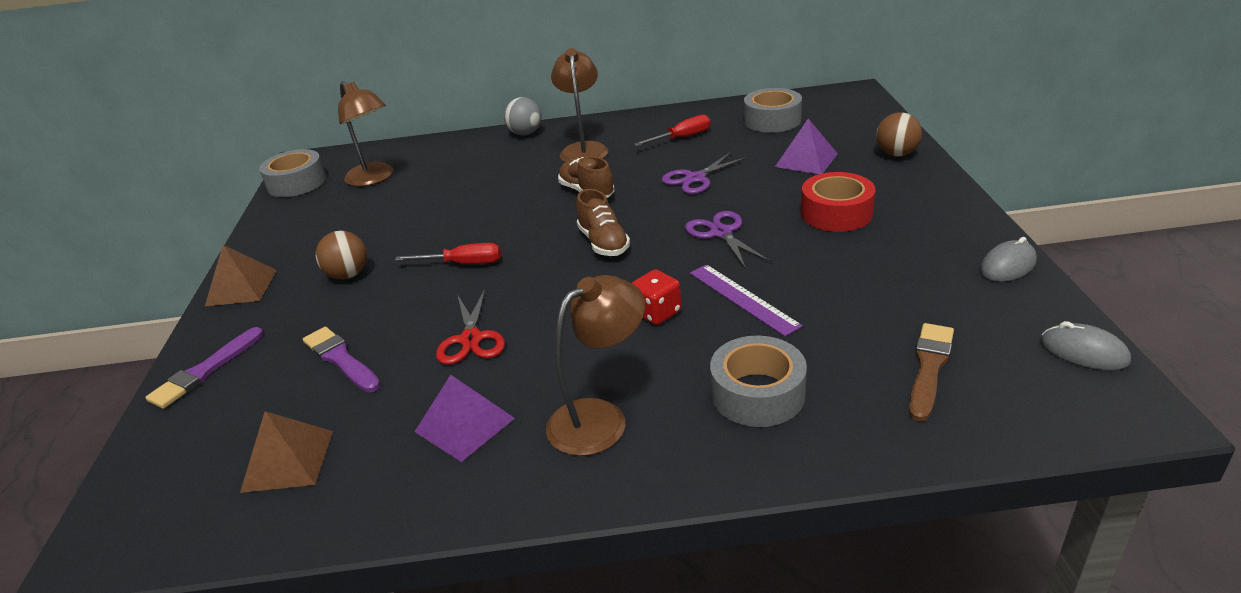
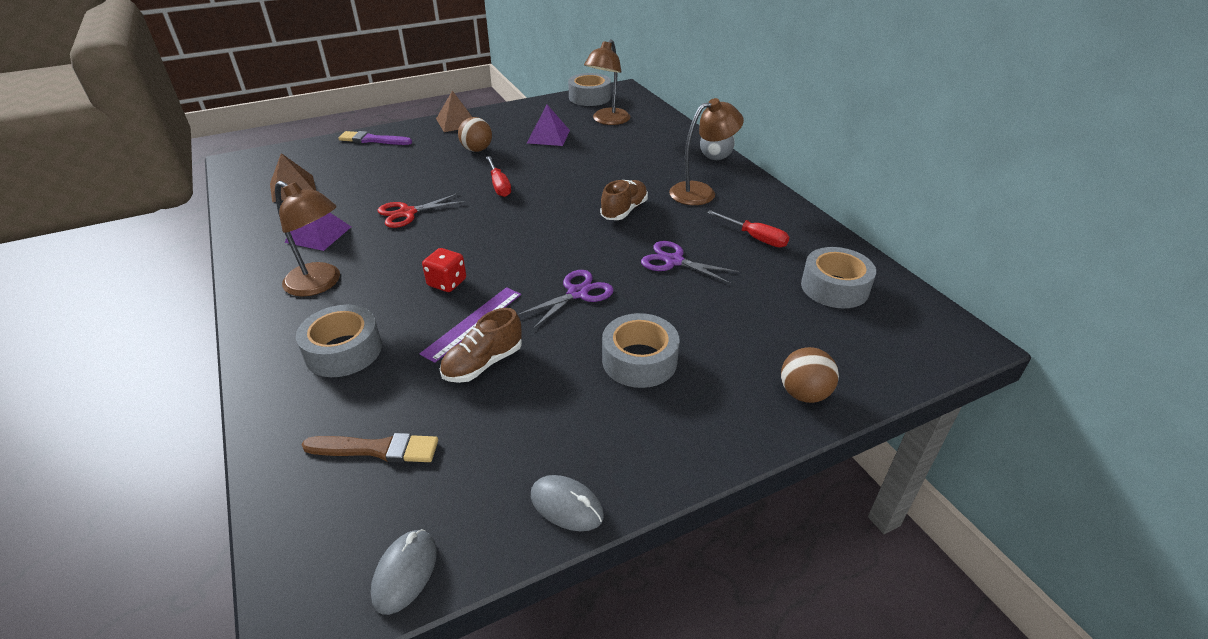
camera: 65 degrees right, 5 degrees up
purple brush [303,327,381,393] -> none
brown shoe [576,189,630,256] -> brown shoe moved to [440,308,522,383]
purple pyramid [775,119,838,174] -> purple pyramid moved to [527,105,570,146]
red tape [801,172,875,232] -> grey tape [602,313,679,388]

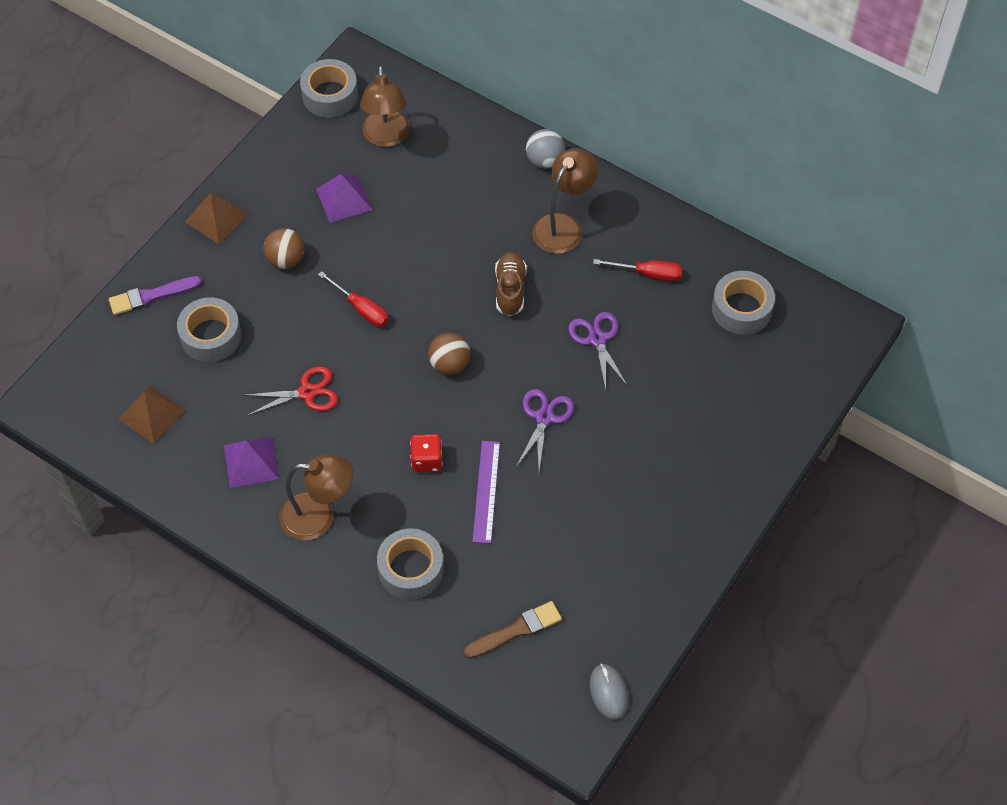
camera: 30 degrees left, 20 degrees up
red scissors [377,193,466,228] -> red scissors turned 135 degrees counterclockwise [245,366,338,416]
brown shoe [440,308,522,383] -> none
grey mouse [531,475,604,531] -> none
grey tape [602,313,679,388] -> grey tape moved to [177,297,241,362]
purple scissors [641,241,739,284] -> purple scissors turned 75 degrees clockwise [568,312,628,390]
brown ball [781,347,839,403] -> brown ball moved to [428,333,470,375]

